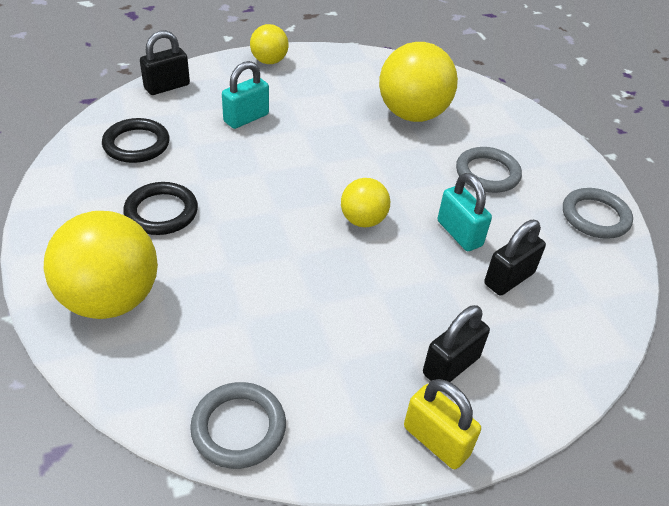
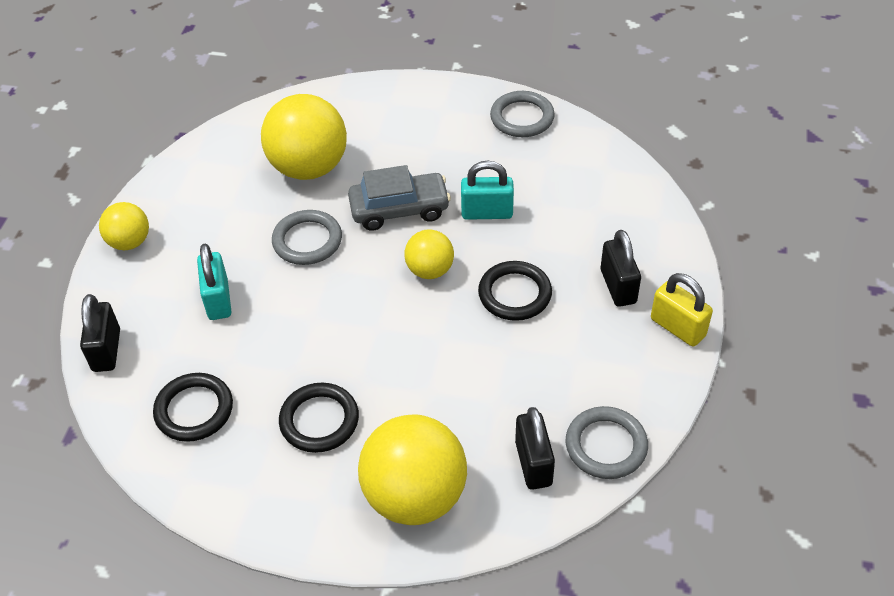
camera: 55 degrees left, 5 degrees up
yellow padlock [404,379,481,469] -> yellow padlock turned 60 degrees clockwise [651,273,713,347]
grey ring [456,147,522,193] -> grey ring moved to [272,210,342,265]
black padlock [484,220,546,295] -> black padlock moved to [515,407,555,490]
none -> grey car [348,165,451,231]
none -> black ring [478,261,552,321]

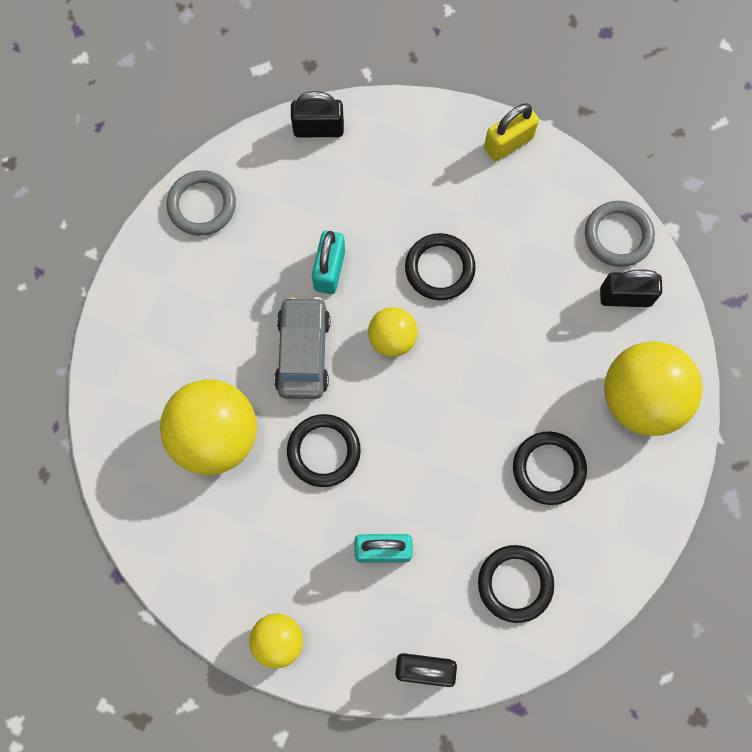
camera: 80 degrees left, 25 degrees up
grey ring [272,210,342,265] -> black ring [287,414,361,487]
black padlock [601,230,641,307] -> black padlock moved to [291,91,344,138]

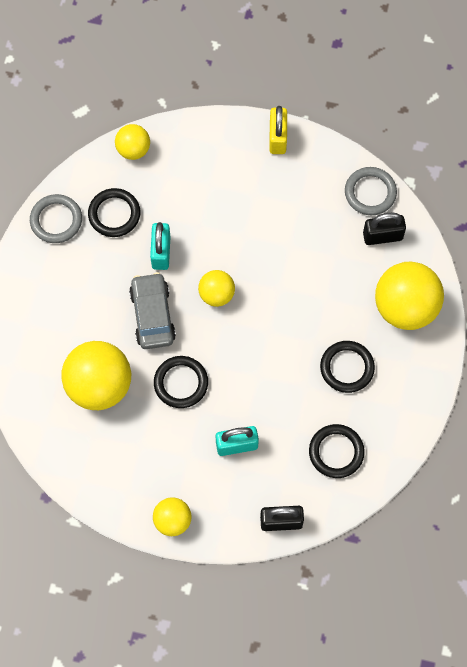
camera: 10 degrees left, 5 degrees down
black padlock [291,91,344,138] -> yellow ball [115,124,150,160]
black ring [405,233,476,300] -> black ring moved to [88,188,140,237]
yellow padlock [484,103,539,161] -> yellow padlock turned 45 degrees counterclockwise [269,106,287,154]

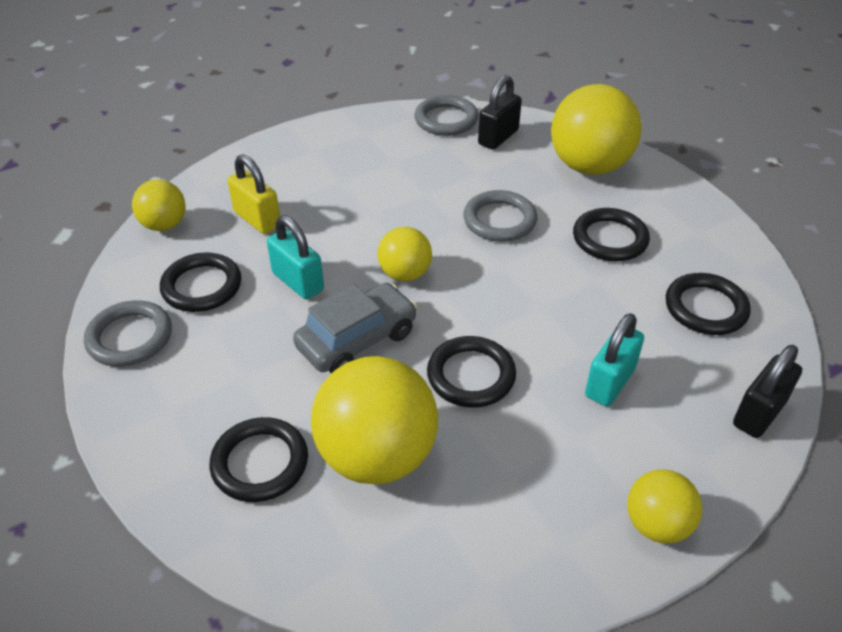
camera: 45 degrees left, 25 degrees down
grey car [129,272,176,349] -> grey car turned 105 degrees clockwise [293,283,417,374]
yellow padlock [269,106,287,154] -> yellow padlock moved to [227,154,280,234]
none -> black ring [210,417,308,502]
none -> grey ring [463,190,537,242]

